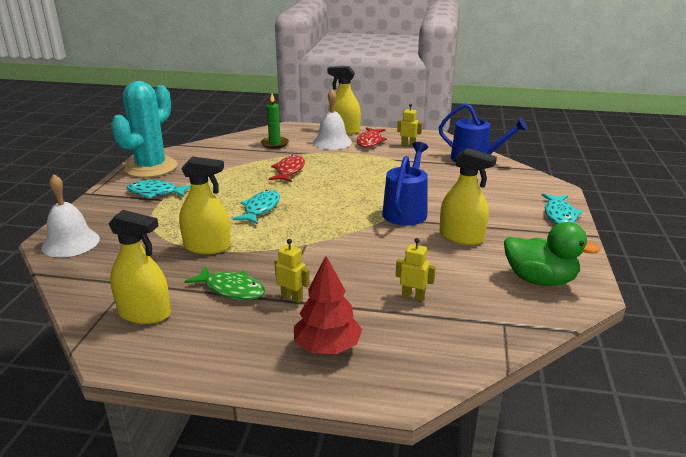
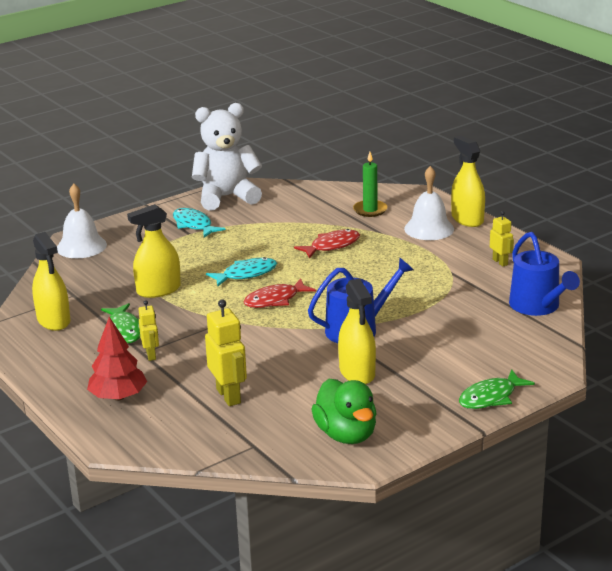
camera: 45 degrees right, 0 degrees up
turquoise cactus [111,81,177,178] -> white teddy bear [192,103,262,210]
yellow spray bottle [179,156,231,254] -> yellow spray bottle turned 105 degrees clockwise [127,204,181,298]
red fish [357,127,387,148] -> red fish moved to [244,278,316,308]
yellow robot [396,238,436,301] -> yellow robot [205,299,247,406], size x1.67
turquoise fish [541,194,582,224] -> green fish [459,369,535,409]

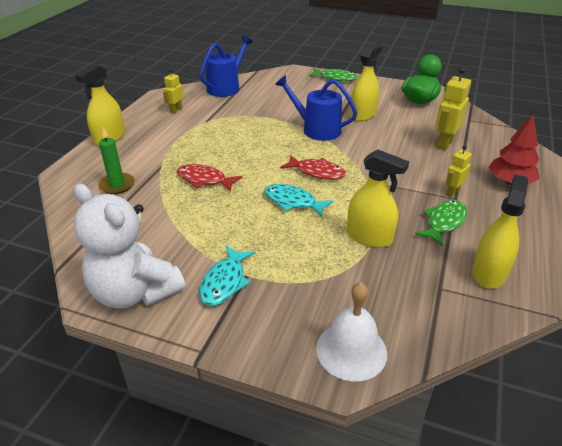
camera: 125 degrees left, 10 degrees up
white bell [404,166,454,240] -> none

